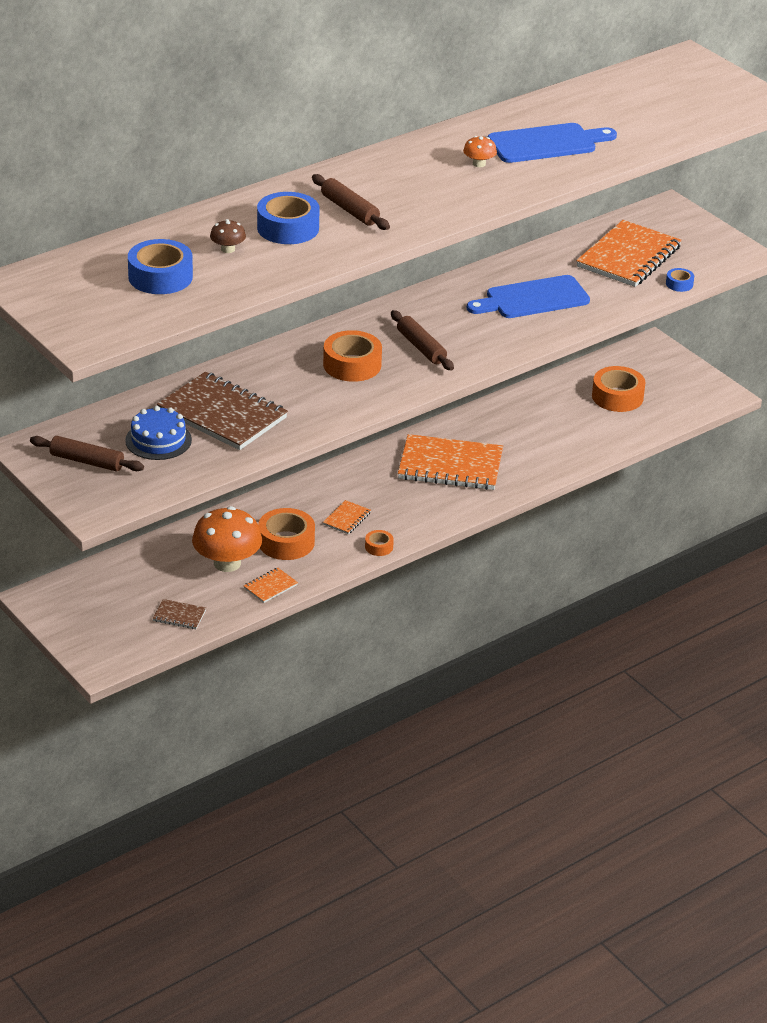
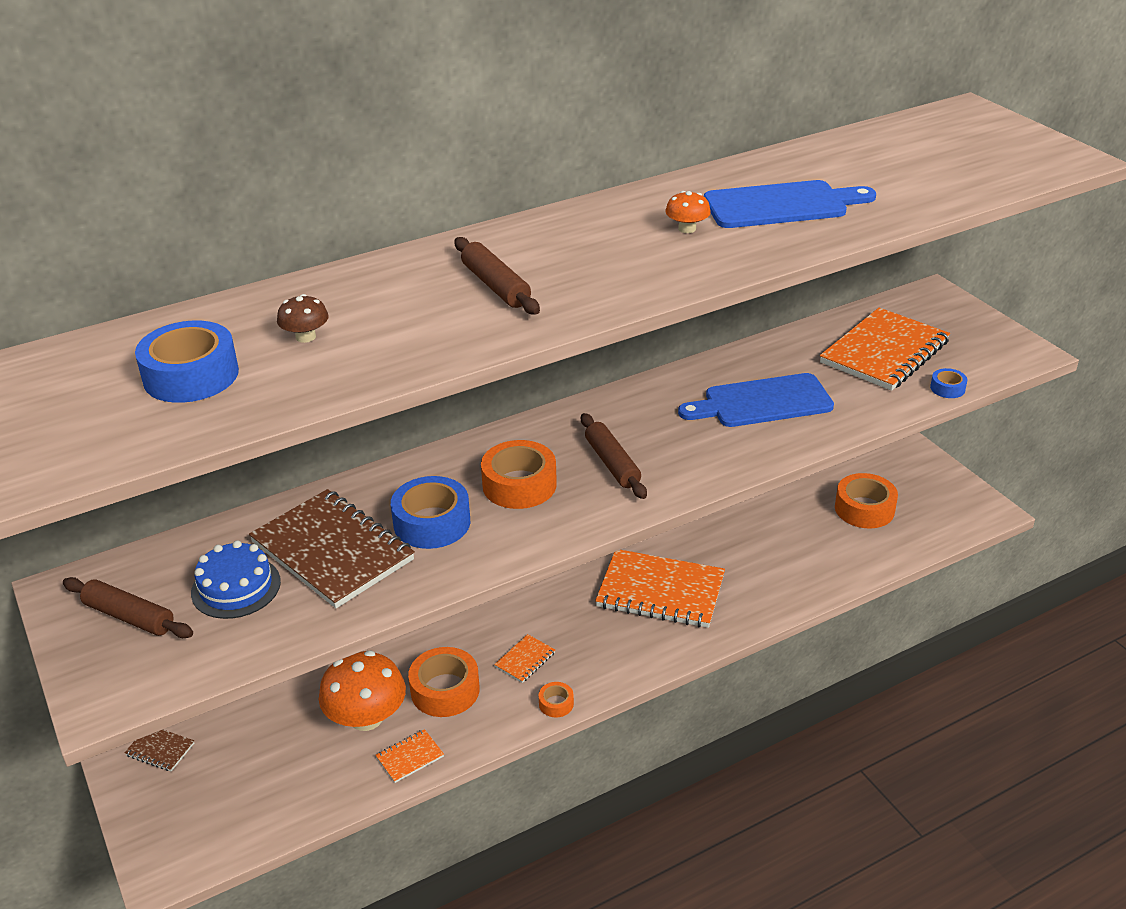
camera: 10 degrees right, 0 degrees up
brown notebook [152,599,206,629] -> brown notebook moved to [124,730,194,772]
blue tape [257,192,320,244] -> blue tape moved to [391,476,470,549]

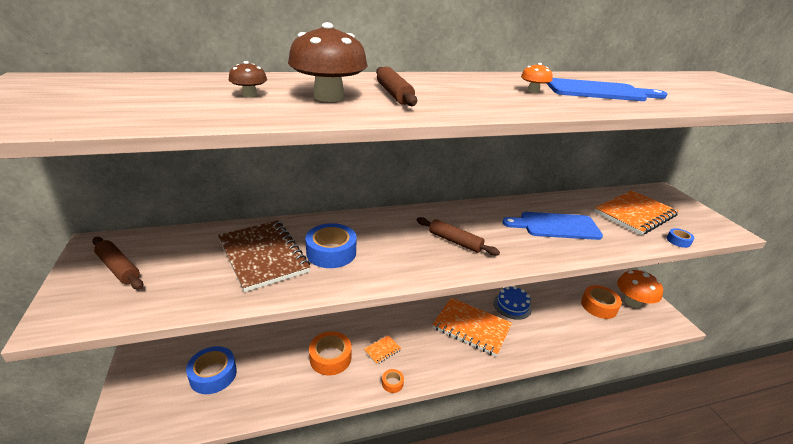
camera: 10 degrees right, 5 degrees down
brown notebook [124,730,194,772] -> none
blue tape [135,321,239,403] -> blue tape moved to [186,346,237,394]
blue cake [191,540,281,619] -> blue cake moved to [494,286,532,320]
orange mushroom [319,651,406,731] -> orange mushroom moved to [617,270,663,308]
orange notebook [375,729,444,783] -> none
orange tape [481,440,557,509] -> none
brown rolling pin [581,413,647,499] -> brown rolling pin turned 45 degrees counterclockwise [417,217,500,256]
none -> brown mushroom [288,22,368,102]

